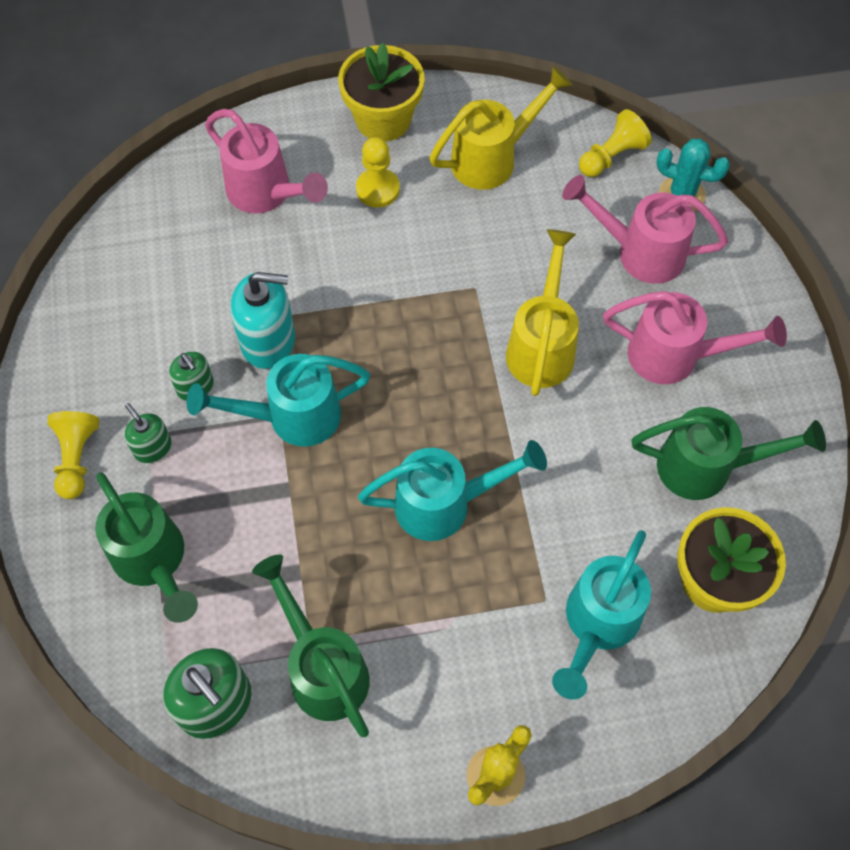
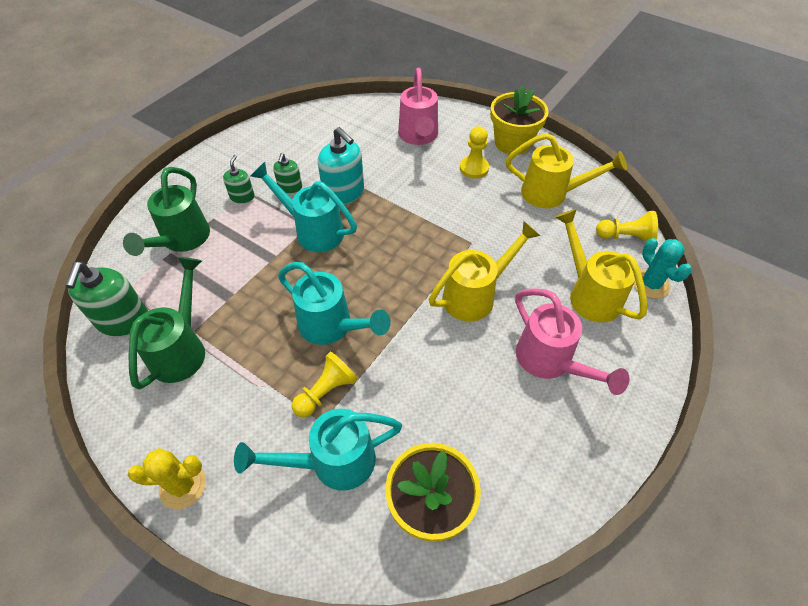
camera: 45 degrees right, 10 degrees down
yellow pawn [47,411,99,499] -> yellow pawn moved to [292,352,358,418]
pink watering can [562,175,728,284] -> yellow watering can [555,209,647,322]
green watering can [632,407,826,500] -> none

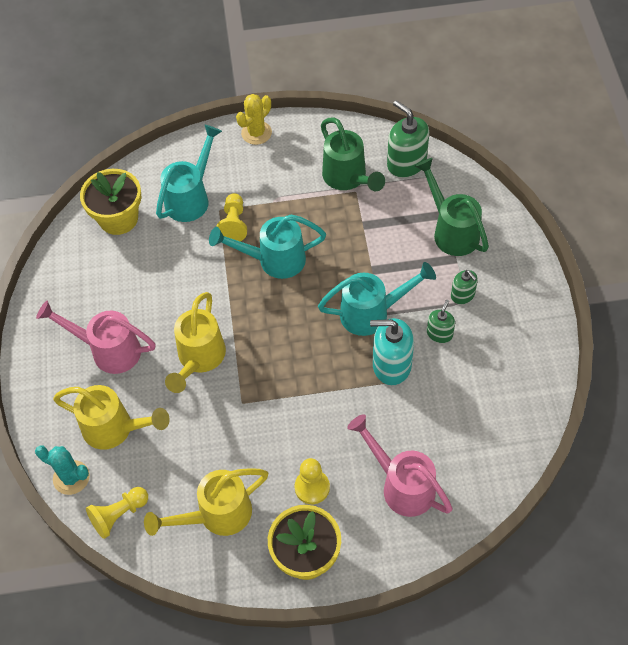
camera: 140 degrees right, 5 degrees up
green soap dispenser [273,153,302,194] -> green soap dispenser turned 60 degrees clockwise [427,300,455,343]

